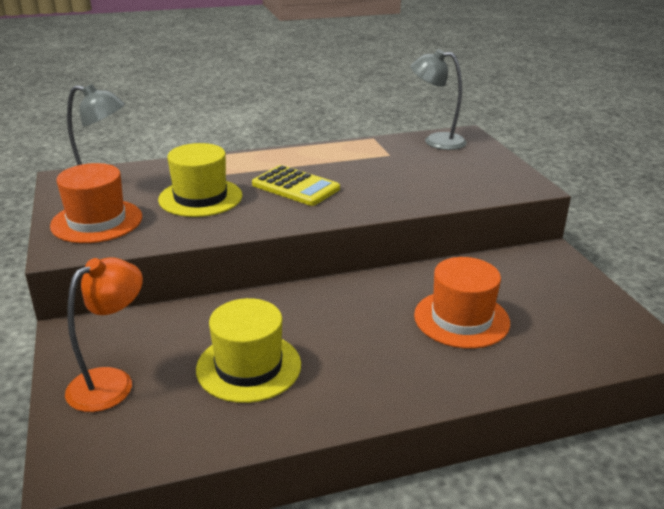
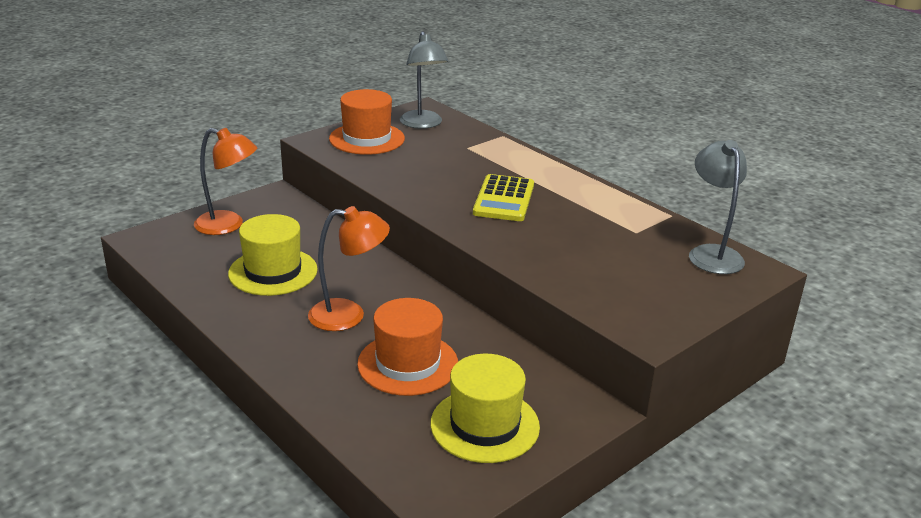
camera: 65 degrees right, 0 degrees up
yellow hat [158,143,242,217] -> yellow hat moved to [430,354,540,463]
none -> orange lamp [308,206,390,331]

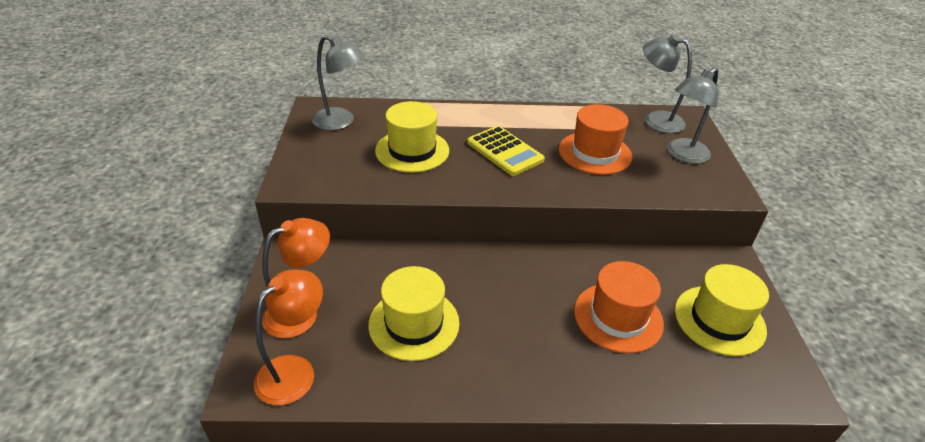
camera: 50 degrees left, 10 degrees up
orange lamp [308,206,390,331] -> orange lamp moved to [254,270,323,405]
orange hat [329,89,405,155] -> orange hat moved to [559,104,632,175]
none -> yellow hat [375,101,449,173]
none -> grey lamp [667,67,719,164]

